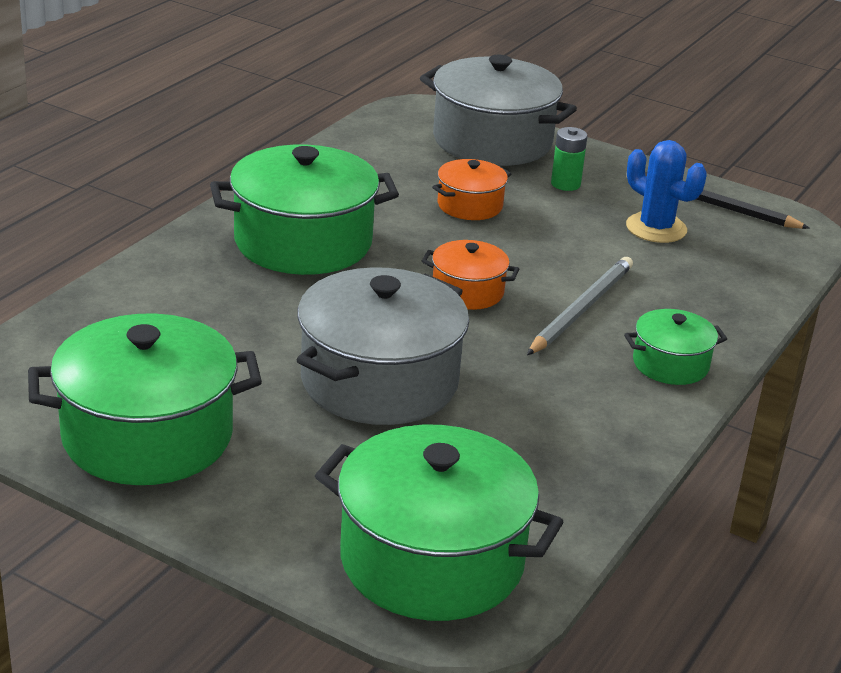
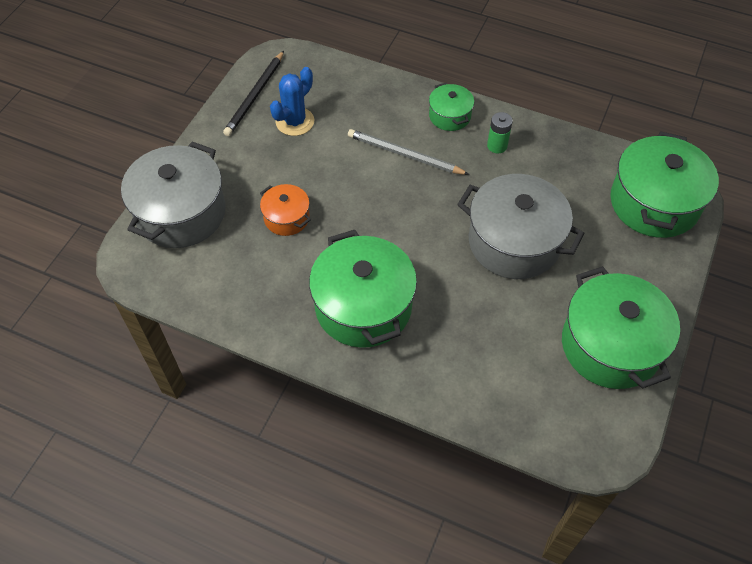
camera: 95 degrees left, 25 degrees up
orange pot [422,240,519,310] -> none
green battery [551,127,587,191] -> green battery moved to [487,112,513,154]

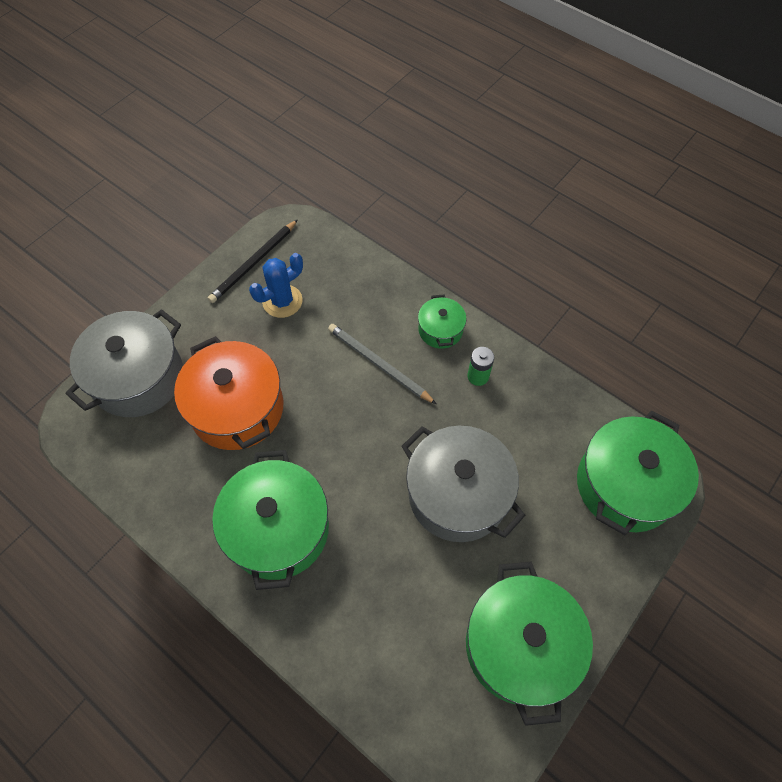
camera: 15 degrees right, 5 degrees up
orange pot [260,184,311,236] -> orange pot [174,336,284,450], size x1.98

